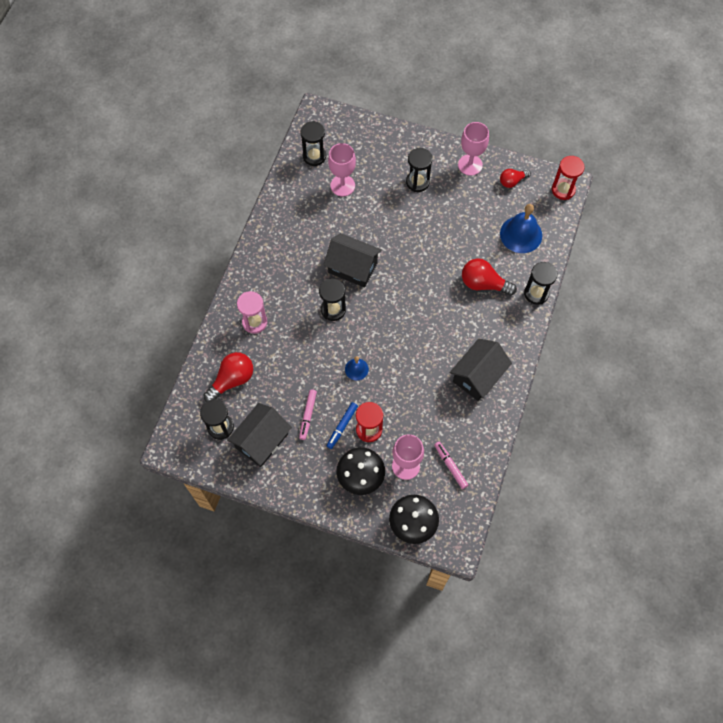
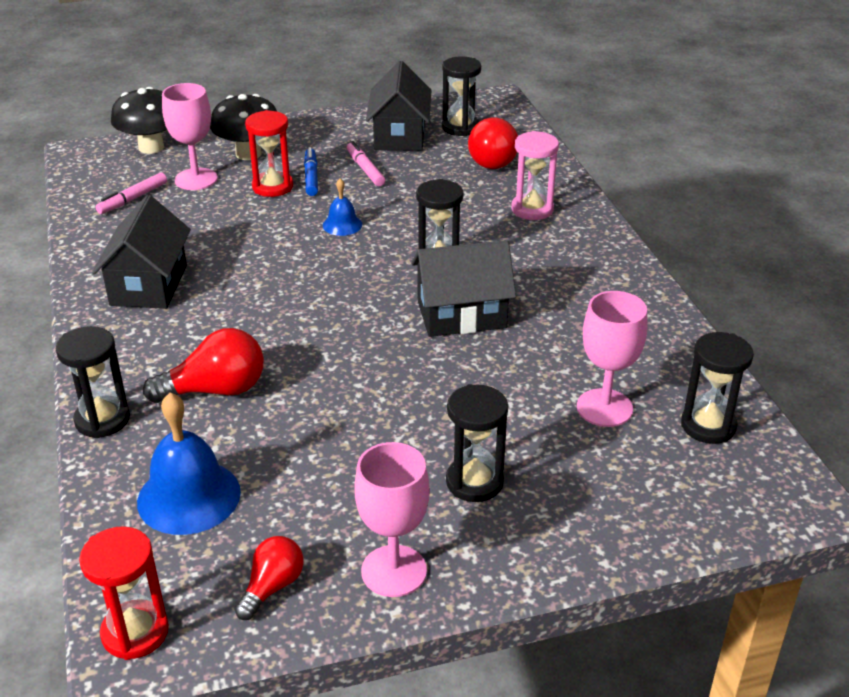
camera: 145 degrees right, 30 degrees down
pink marker [434,442,468,489] -> pink marker turned 105 degrees clockwise [95,172,167,214]

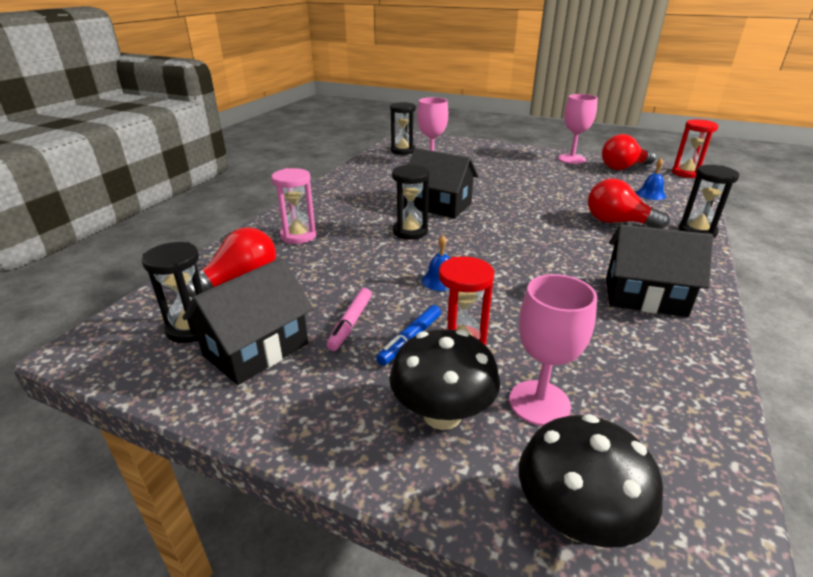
camera: 140 degrees left, 5 degrees down
black house [92,195,191,309] -> black house turned 60 degrees clockwise [606,224,713,317]
pink marker [95,172,167,214] -> none
blue bell [137,392,241,535] -> blue bell [636,158,666,200], size x0.53
red light bulb [235,536,304,620] -> red light bulb [602,134,656,170], size x1.60
black hourglass [446,384,508,502] -> none

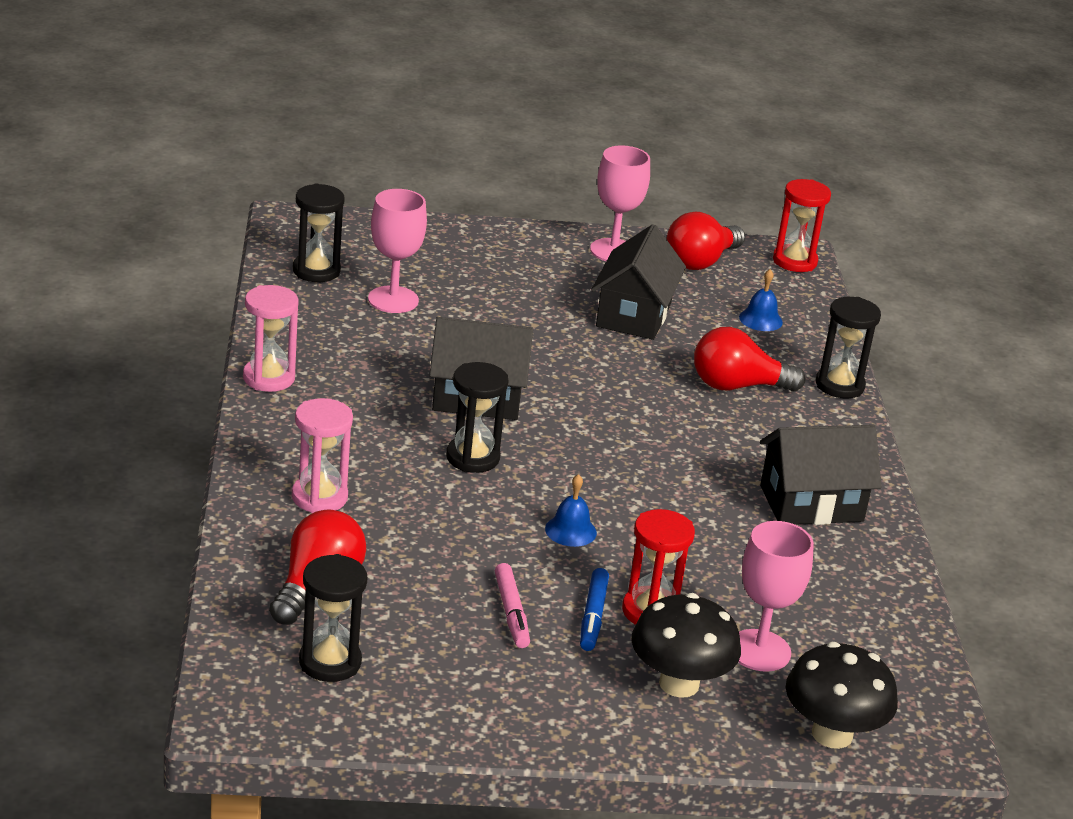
camera: 30 degrees left, 0 degrees up
black house [182,258,314,385] -> black house moved to [591,224,686,340]
none -> pink hourglass [243,285,299,392]

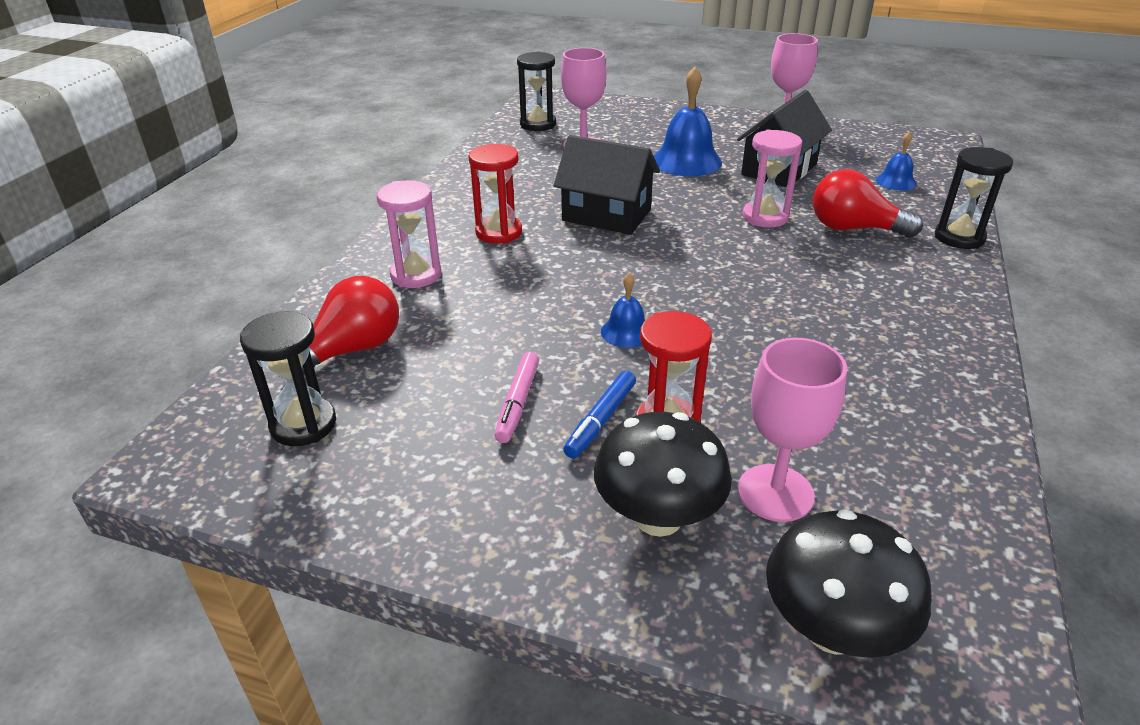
camera: 25 degrees right, 5 degrees up
pink hourglass [243,285,299,392] -> pink hourglass moved to [743,130,802,228]
black hourglass [446,362,508,473] -> none
red light bulb [667,212,745,270] -> none
black house [760,425,881,525] -> none
red hourglass [773,179,831,272] -> red hourglass moved to [468,144,522,244]
none -> blue bell [654,67,722,176]

